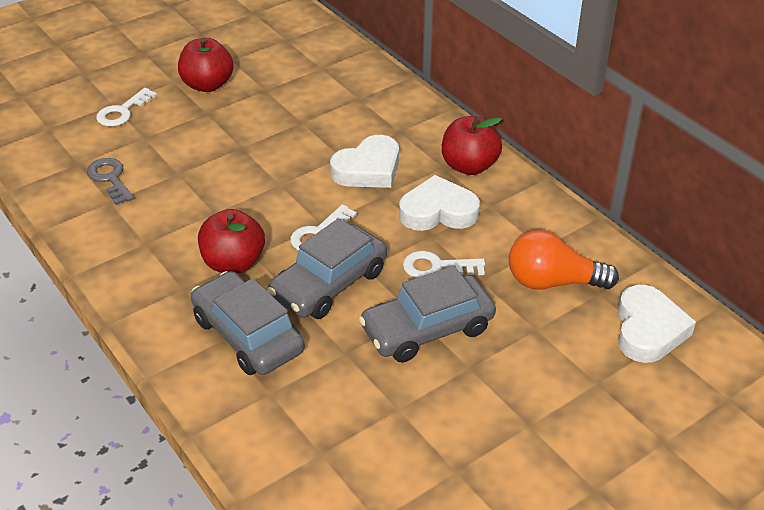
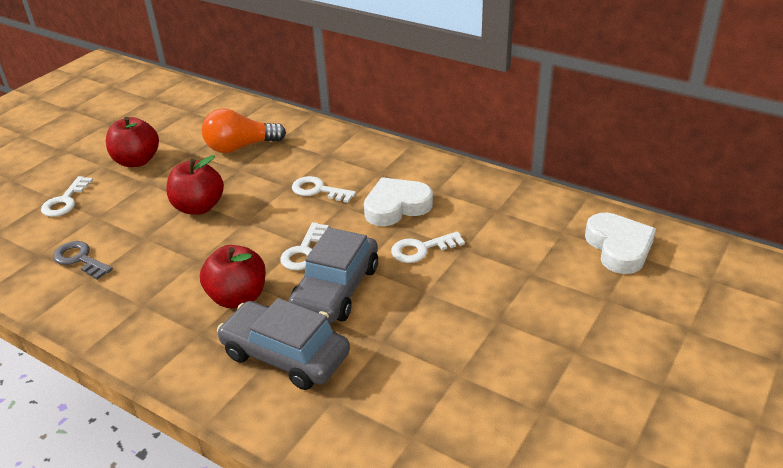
camera: 20 degrees left, 5 degrees down
white heart [330,135,399,188] -> white key [292,176,356,203]
grey car [359,266,496,363] -> none
red apple [442,116,502,175] -> red apple moved to [167,155,224,215]
orange light bulb [509,230,619,290] -> orange light bulb moved to [202,109,286,153]

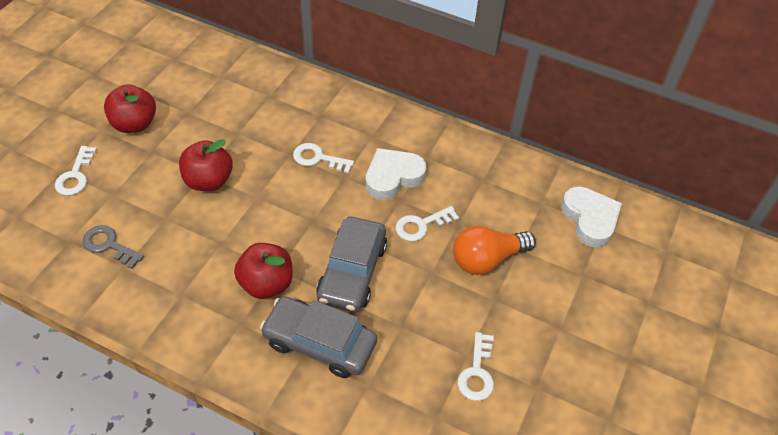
camera: 10 degrees left, 15 degrees up
orange light bulb [202,109,286,153] -> orange light bulb moved to [453,226,536,275]
white key [280,222,329,270] -> white key moved to [457,332,494,401]

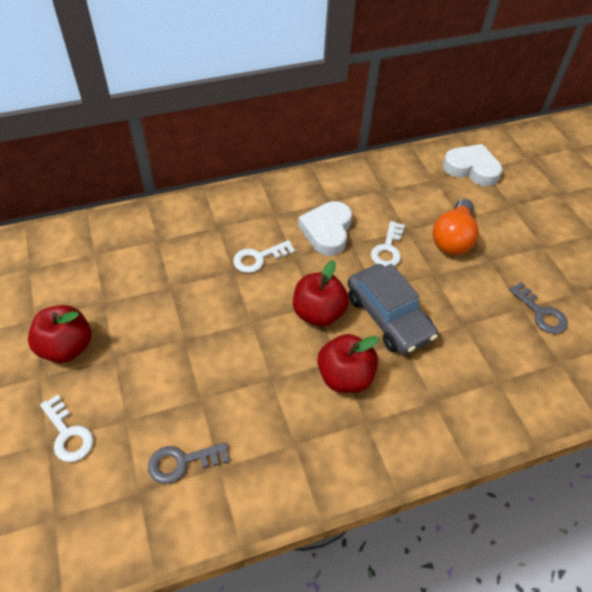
camera: 45 degrees left, 0 degrees up
red apple [179,139,233,191] -> red apple moved to [293,260,349,327]
grey car [260,296,377,378] -> none
white key [457,332,494,401] -> grey key [509,282,568,334]

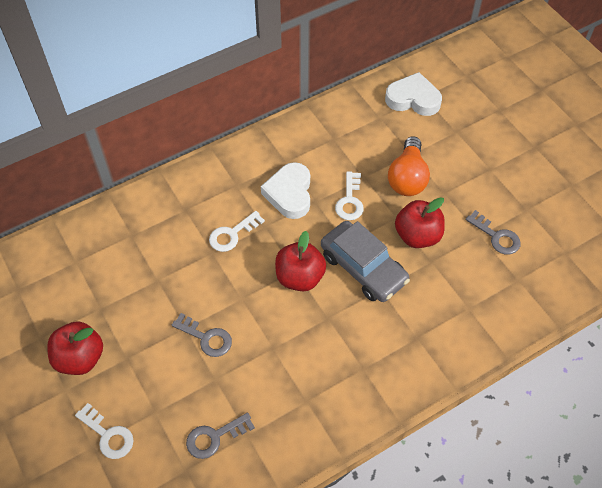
camera: 10 degrees left, 5 degrees up
red apple [318,334,379,393] -> red apple moved to [395,197,445,248]
none -> grey key [172,313,232,357]

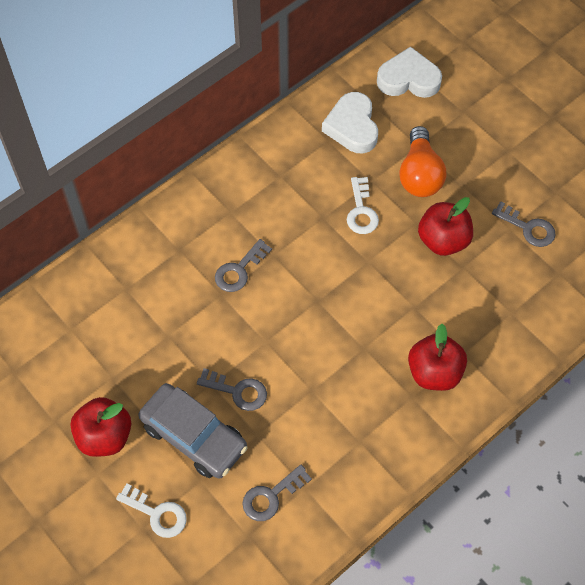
camera: 10 degrees left, 5 degrees up
white key [209,211,265,252] -> grey key [215,239,272,292]
white heart [261,162,310,219] -> white heart moved to [322,92,378,153]
red apple [275,231,326,291] -> red apple moved to [408,324,467,391]
grey car [321,221,410,302] -> grey car moved to [139,383,247,479]

